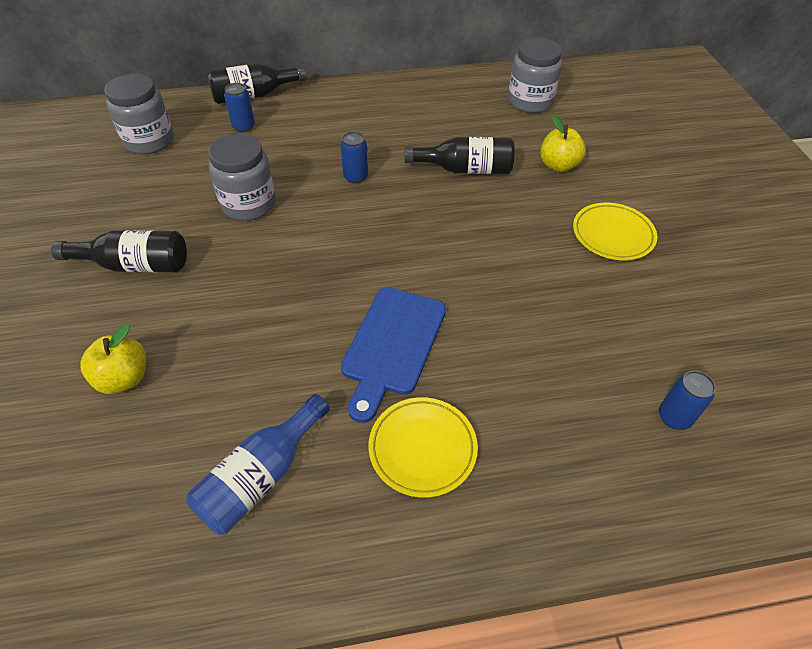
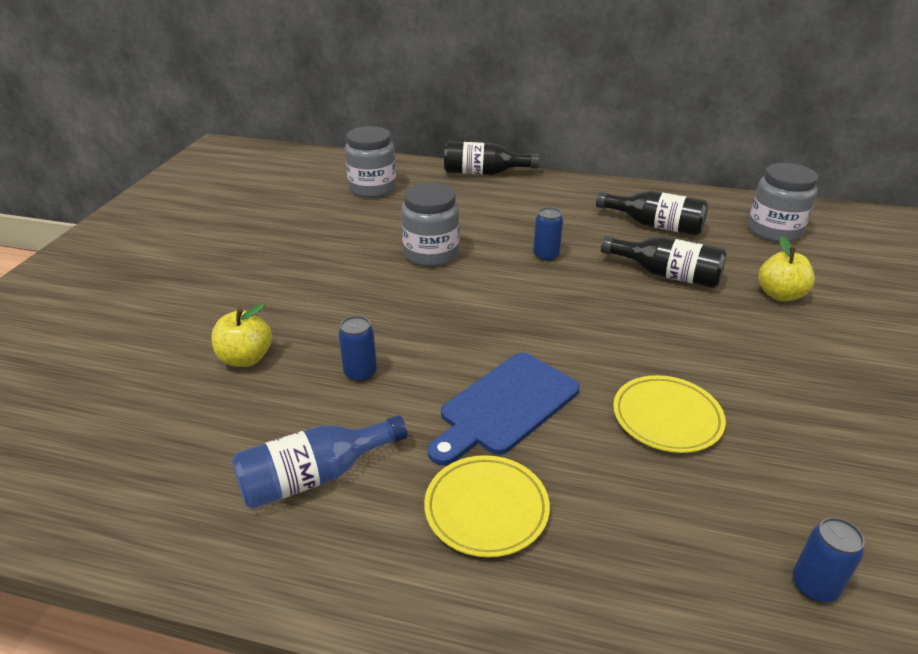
camera: 25 degrees right, 15 degrees down
black bottle [51,230,187,273] -> black bottle moved to [596,191,708,235]
blue can [224,83,255,133] -> blue can moved to [338,316,377,382]
yellow plate [573,203,657,260] -> yellow plate moved to [613,375,726,453]

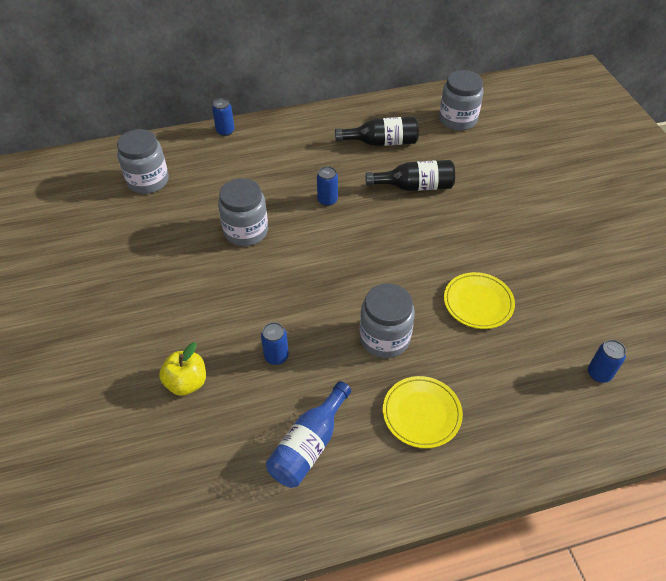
camera: 30 degrees left, 15 degrees up
blue cutting board [428,352,580,466] -> grey jar [360,283,415,358]
black bottle [444,141,539,175] -> blue can [212,98,234,136]
yellow apple [758,236,815,301] -> none

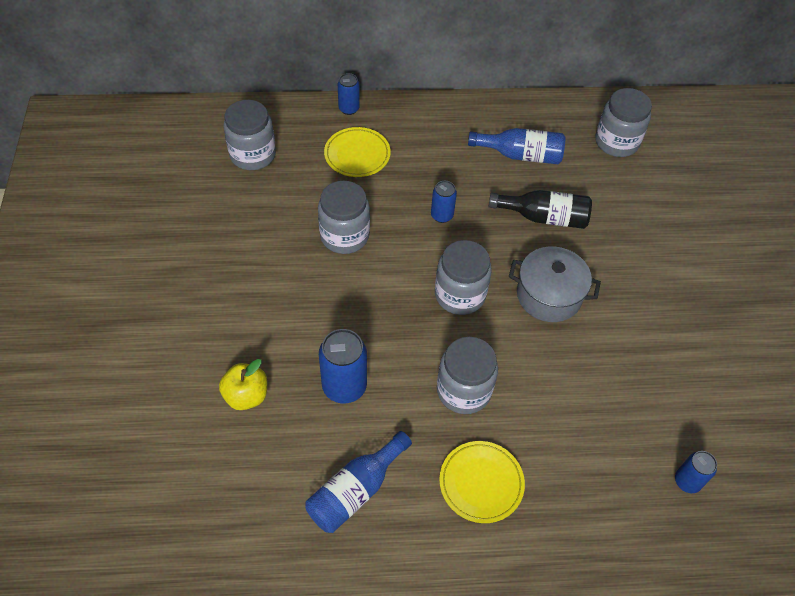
camera: 10 degrees right, 5 degrees up
blue can [261,322,289,365] -> blue can [319,329,367,404], size x1.69
black bottle [335,116,419,146] -> blue bottle [468,128,565,164]
yellow plate [444,272,515,329] -> yellow plate moved to [324,127,391,177]
none -> grey jar [435,240,492,315]
none -> grey pot [509,247,601,322]

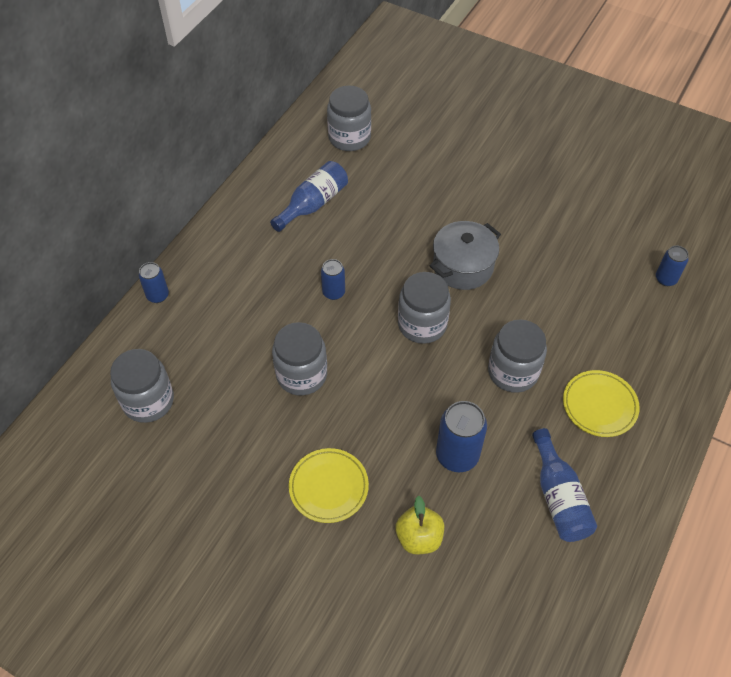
camera: 55 degrees left, 0 degrees up
yellow plate [324,127,391,177] -> yellow plate moved to [289,448,369,523]
black bottle [489,190,592,229] -> none

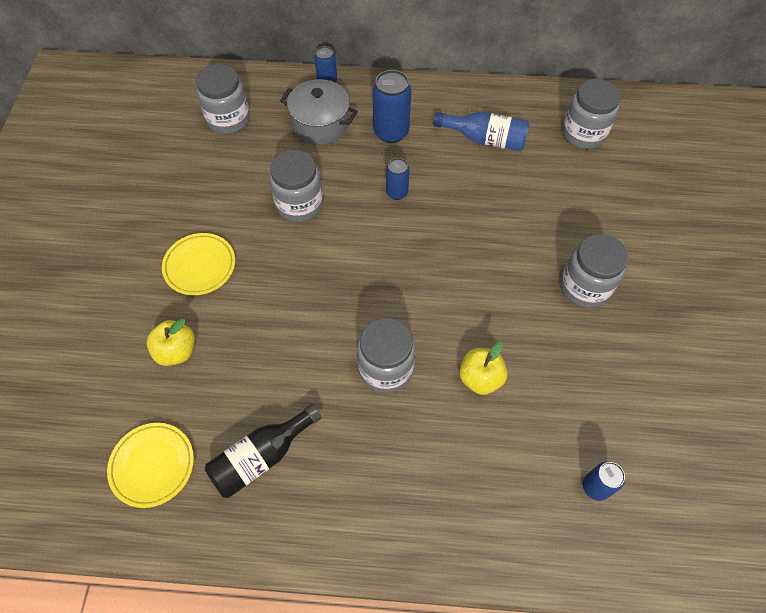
camera: 65 degrees right, 5 degrees up
grey jar [398,272,451,344] -> grey jar moved to [561,234,628,308]
grey pot [430,221,501,290] -> grey pot moved to [280,79,358,145]
blue can [436,401,487,472] -> blue can moved to [373,70,411,143]
blue bottle [532,428,597,542] -> black bottle [205,404,322,498]
yellow plate [563,370,640,437] -> yellow plate moved to [107,423,194,508]
none -> yellow apple [459,342,508,395]

